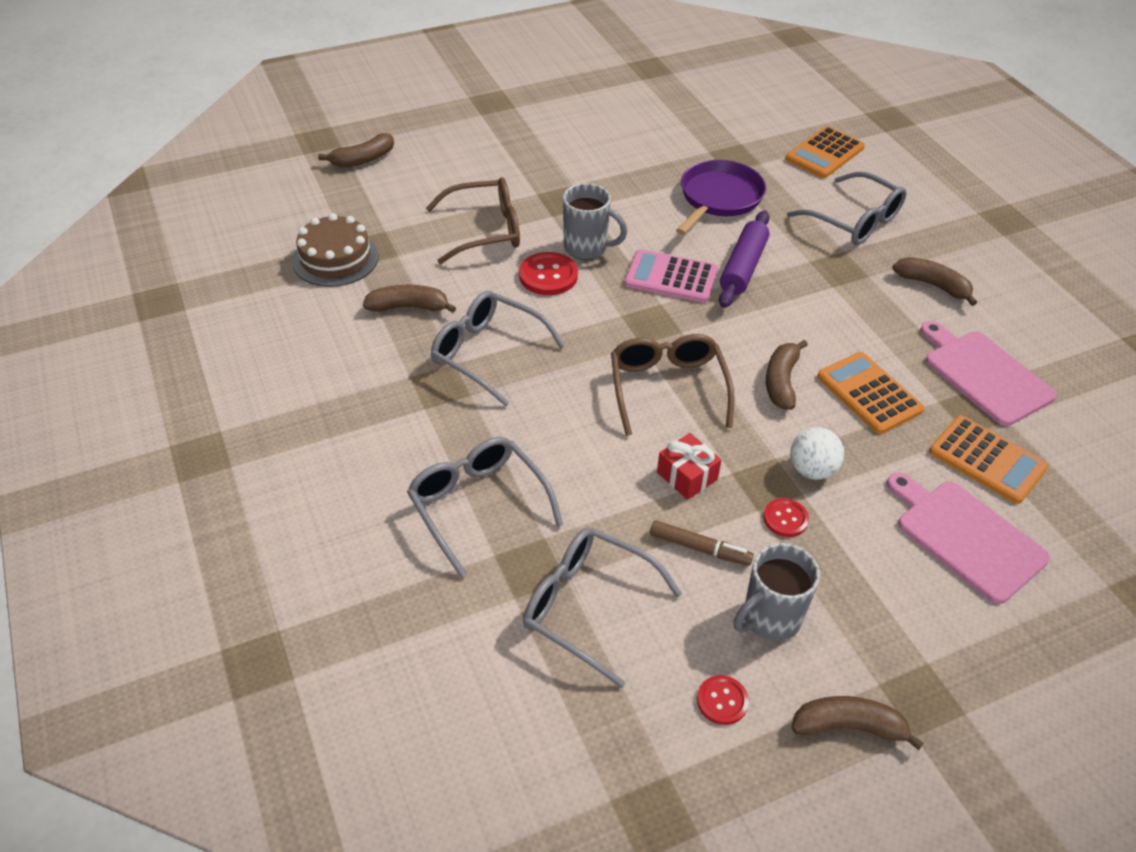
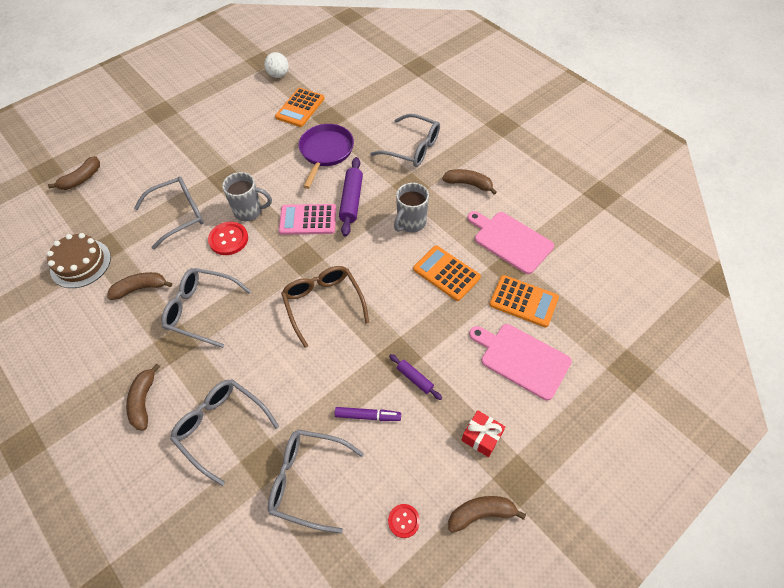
camera: 15 degrees left, 10 degrees up
brown glasses [426,177,520,264] -> grey glasses [134,177,204,250]
brown marker [650,520,754,566] -> purple marker [334,407,401,421]
red gift [657,433,722,500] -> red gift moved to [461,410,505,457]
grey mug [734,543,820,641] -> grey mug moved to [394,183,429,233]
red button [763,498,809,537] -> purple rolling pin [389,354,442,400]
brown banana [766,340,808,410] -> brown banana moved to [126,364,160,431]
orange calculator [785,126,865,178] -> orange calculator moved to [275,88,324,127]
white ball [790,427,844,480] -> white ball moved to [264,52,289,78]

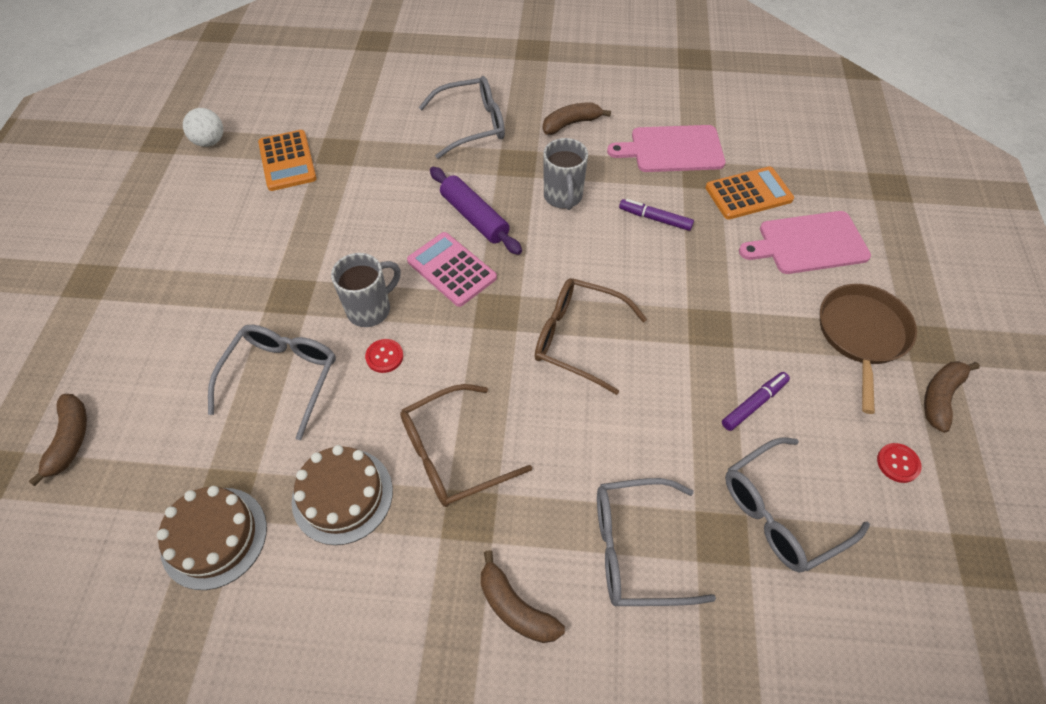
camera: 45 degrees left, 0 degrees up
brown banana [107,272,172,300] -> brown cake [292,445,393,545]
grey glasses [161,268,251,348] -> brown glasses [400,384,532,507]
red button [208,222,248,255] -> red button [365,339,403,373], size x0.61
pink calculator [279,204,336,235] -> pink calculator turned 90 degrees clockwise [407,232,497,307]
purple pan [299,124,354,189] -> none
purple rolling pin [389,354,442,400] -> none
orange calculator [413,246,481,301] -> purple marker [619,199,694,231]
red gift [461,410,505,457] -> brown pan [820,284,917,414]

